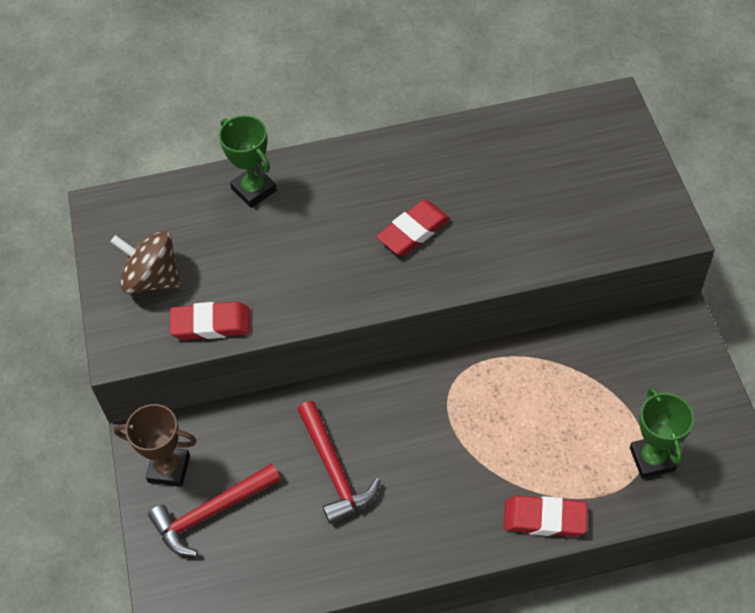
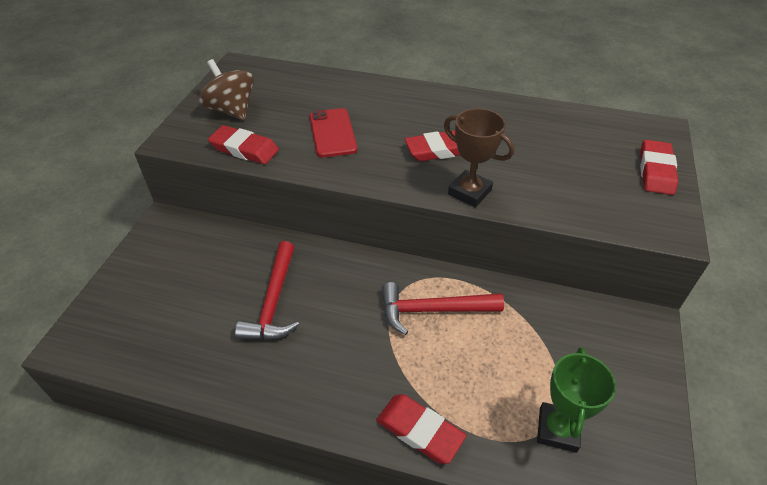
camera: 25 degrees right, 10 degrees down
brown trophy [114,404,197,487] -> brown trophy moved to [444,108,514,207]
red hammer [148,463,281,556] -> red hammer moved to [381,282,504,335]
green trophy [219,115,277,208] -> none
none -> red phone [309,108,357,157]
none -> red eraser [640,140,678,195]

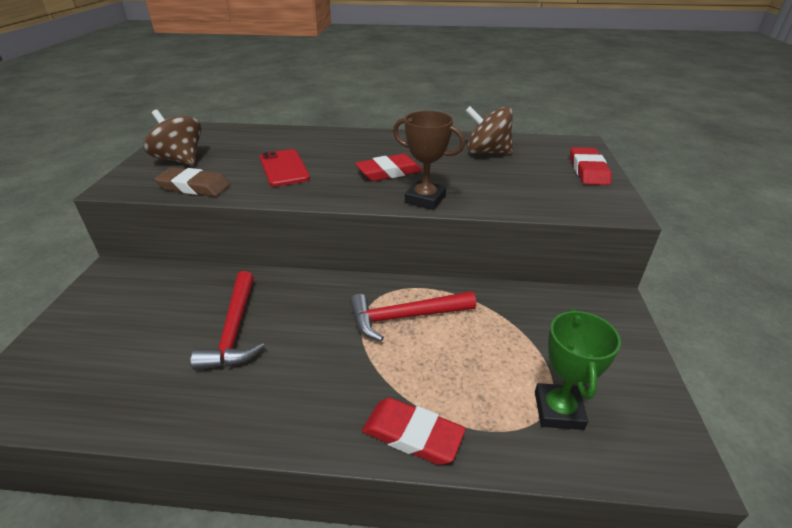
camera: 10 degrees left, 10 degrees down
red eraser [208,125,279,164] -> brown eraser [154,167,230,196]
none -> brown spinning top [465,106,513,154]

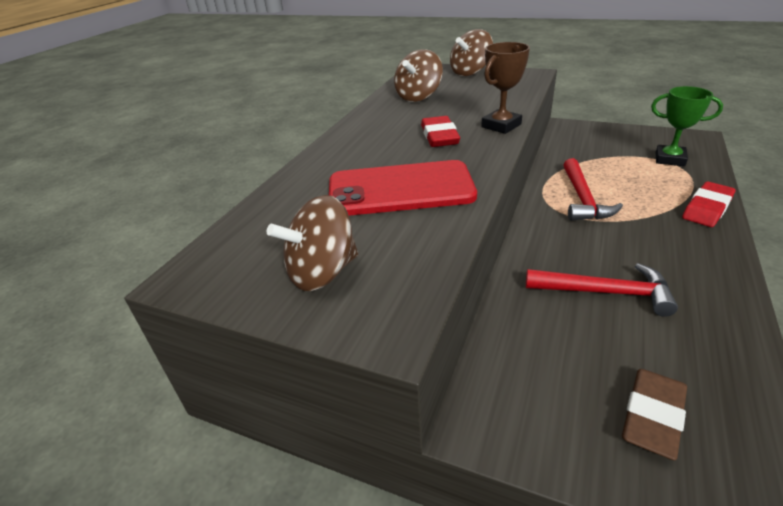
camera: 70 degrees left, 0 degrees up
brown eraser [154,167,230,196] -> brown eraser moved to [622,369,687,461]
red phone [260,149,310,187] -> red phone [329,160,477,216], size x1.60
red eraser [570,147,612,185] -> brown spinning top [450,29,493,76]

